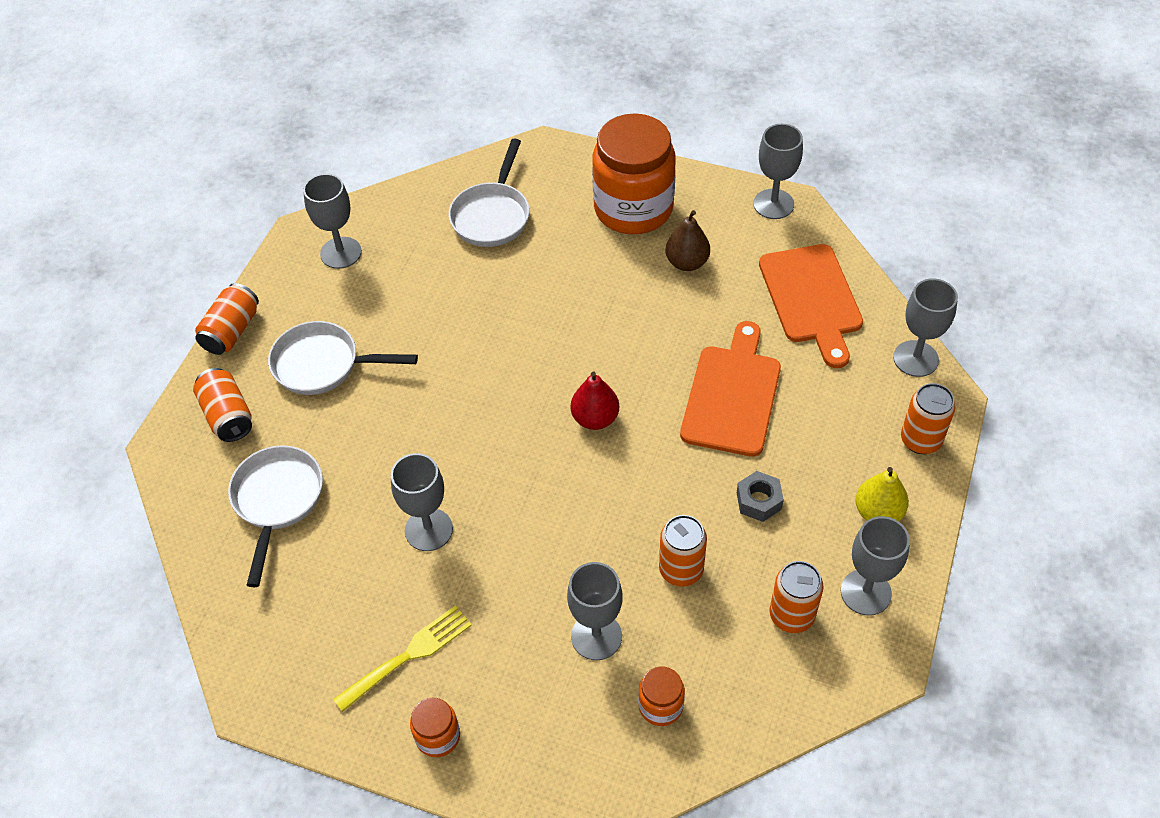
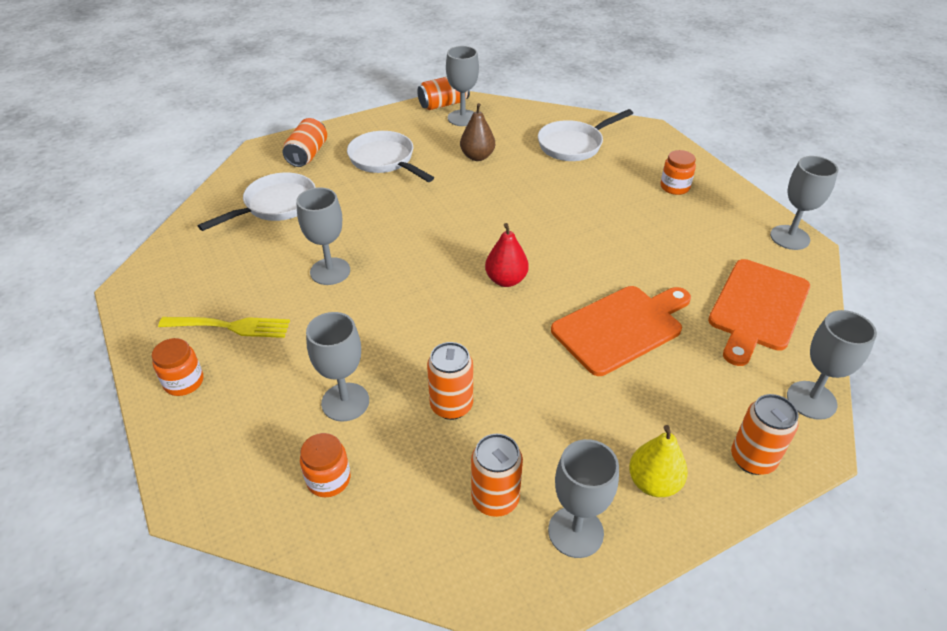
camera: 40 degrees right, 10 degrees down
orange can [195,283,259,355] -> orange can moved to [417,77,470,110]
orange jar [592,114,676,234] -> orange jar [660,150,696,195], size x0.43
brown pear [666,210,710,271] -> brown pear moved to [460,103,495,161]
grey nut [737,471,784,522] -> none

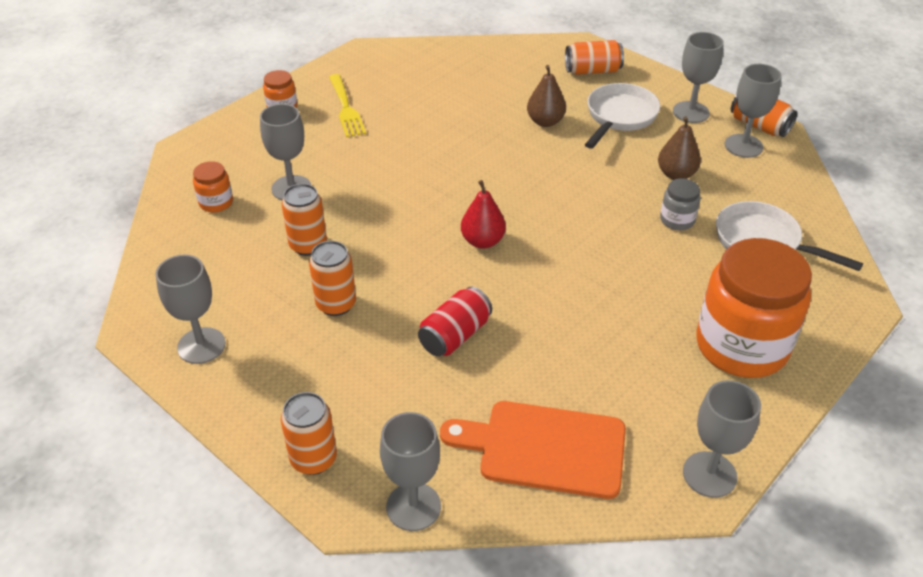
camera: 70 degrees right, 0 degrees up
white pan [198,172,316,231] -> none
grey goblet [296,187,350,285] -> grey goblet moved to [673,32,724,123]
orange can [471,434,523,517] -> orange can moved to [309,241,356,316]
orange cutting board [551,286,691,376] -> red can [418,286,492,357]
yellow pear [629,425,688,497] -> none
orange jar [660,150,696,195] -> orange jar [697,238,812,378], size x2.32
none -> brown pear [527,65,566,127]
none -> grey jar [660,178,701,230]

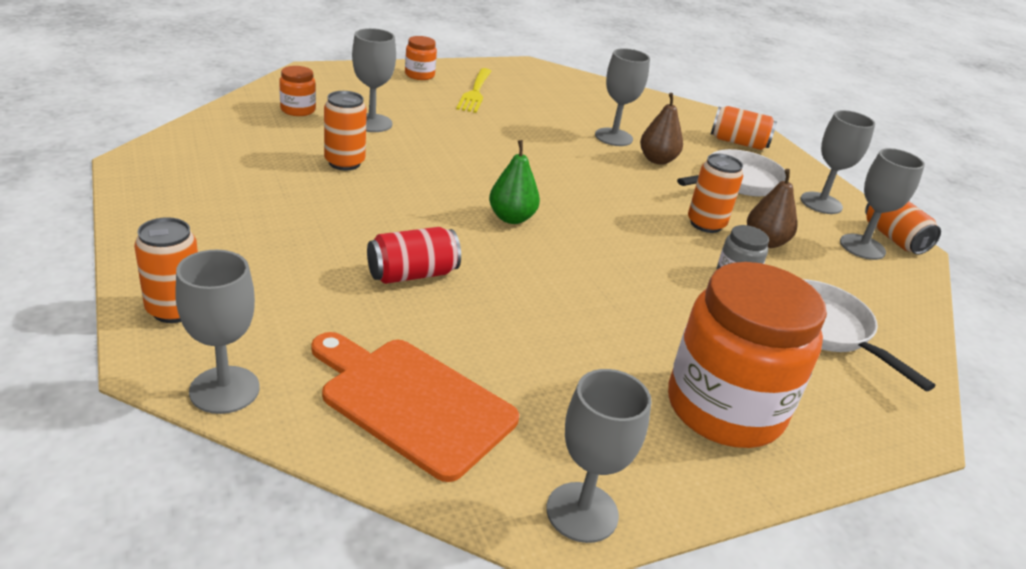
camera: 20 degrees right, 10 degrees down
grey goblet [155,255,226,364] -> grey goblet moved to [595,48,650,146]
orange can [309,241,356,316] -> orange can moved to [688,154,743,233]
red pear [461,180,506,249] -> green pear [489,140,540,224]

